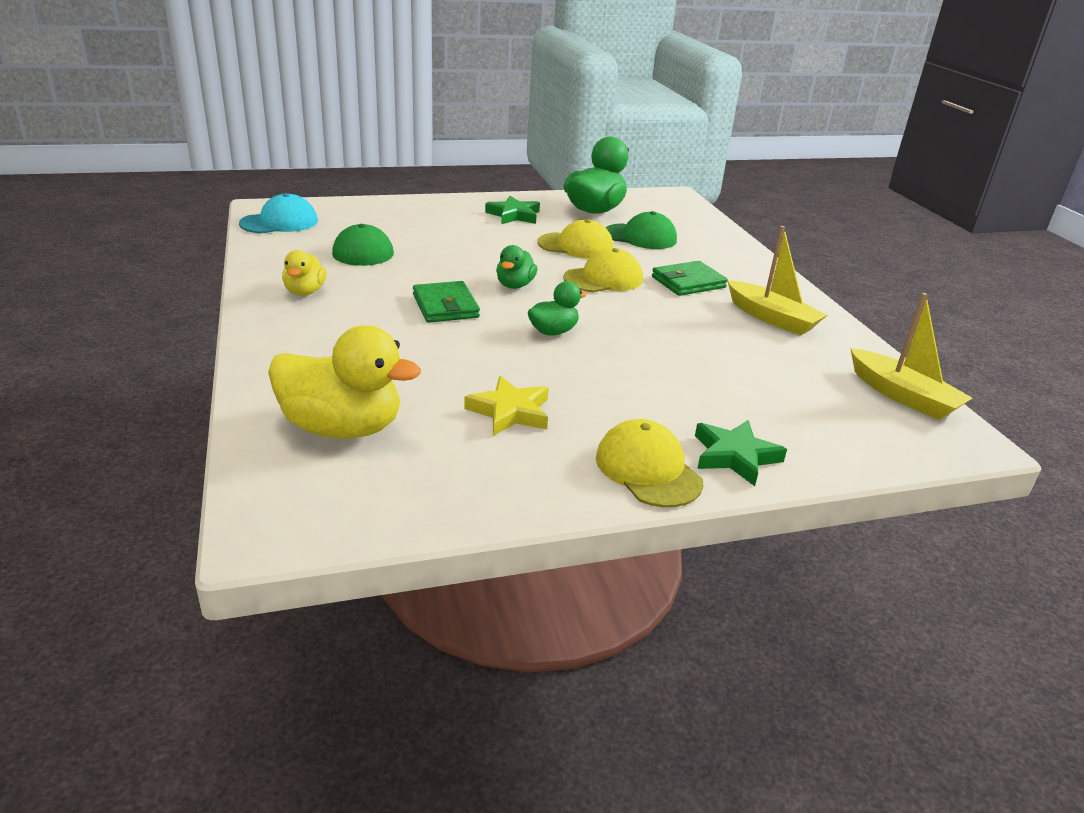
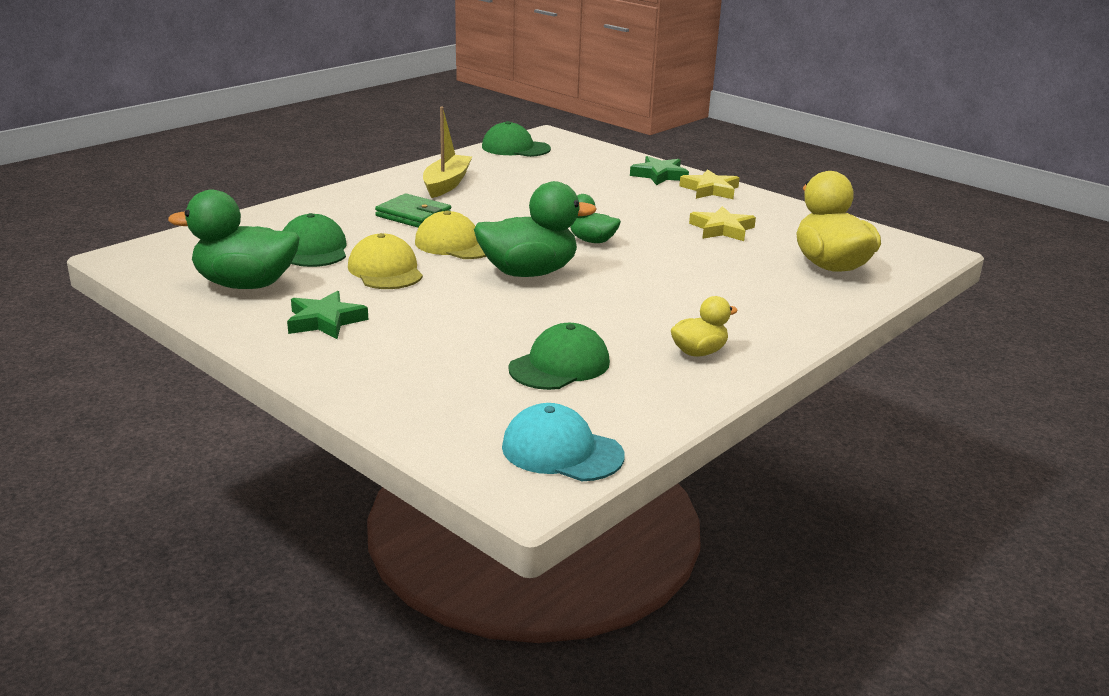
camera: 120 degrees left, 5 degrees down
green wallet [413,281,480,323] -> none
green duck [496,245,537,289] -> green duck [474,181,597,277], size x1.85
yellow cap [596,419,703,507] -> yellow star [679,169,740,199]
yellow boat [850,293,972,420] -> green cap [482,121,551,157]

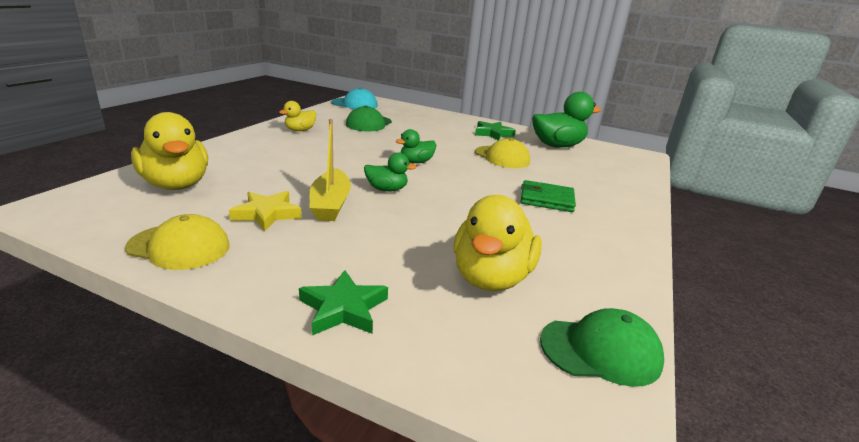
camera: 160 degrees right, 0 degrees up
green cap [283,213,346,267] -> none
yellow cap [415,211,486,259] -> yellow cap moved to [125,214,230,270]
yellow boat [423,107,472,198] -> yellow boat moved to [310,119,351,221]
green duck [474,181,597,277] -> green duck [396,129,436,163], size x0.54
yellow star [679,169,740,199] -> none
none -> yellow duck [454,195,542,291]

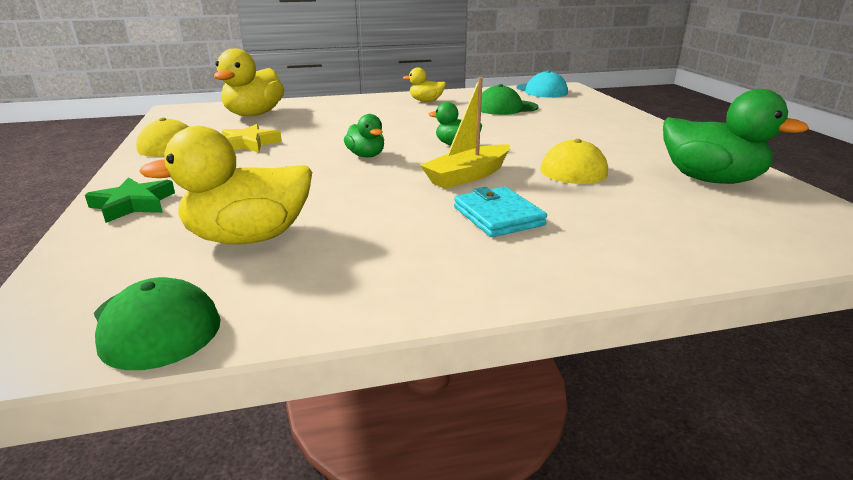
camera: 55 degrees right, 0 degrees up
yellow boat [310,119,351,221] -> yellow boat moved to [420,77,510,189]
green star [475,121,516,141] -> none
green wallet [521,180,576,212] -> turquoise wallet [454,187,547,237]

